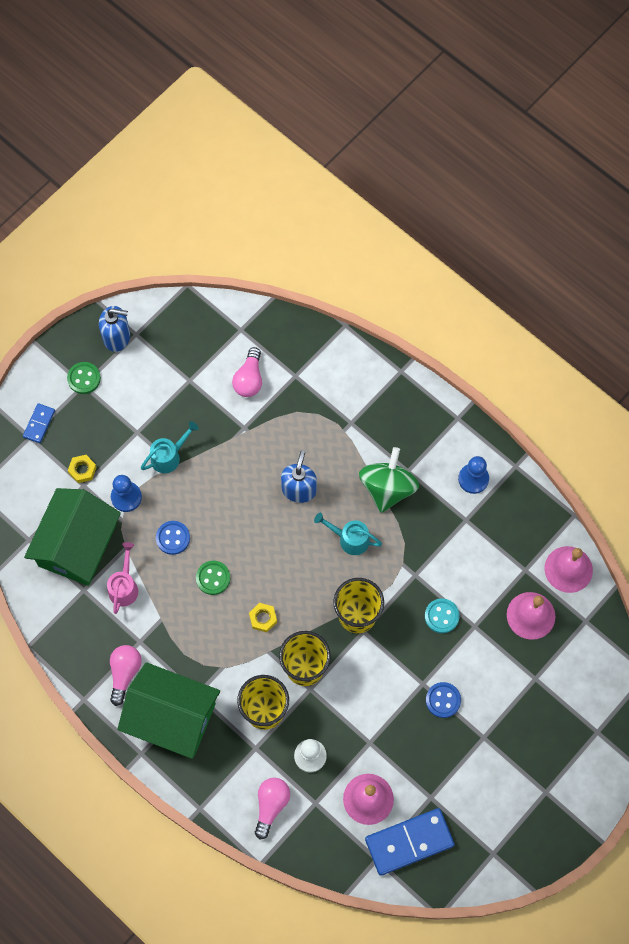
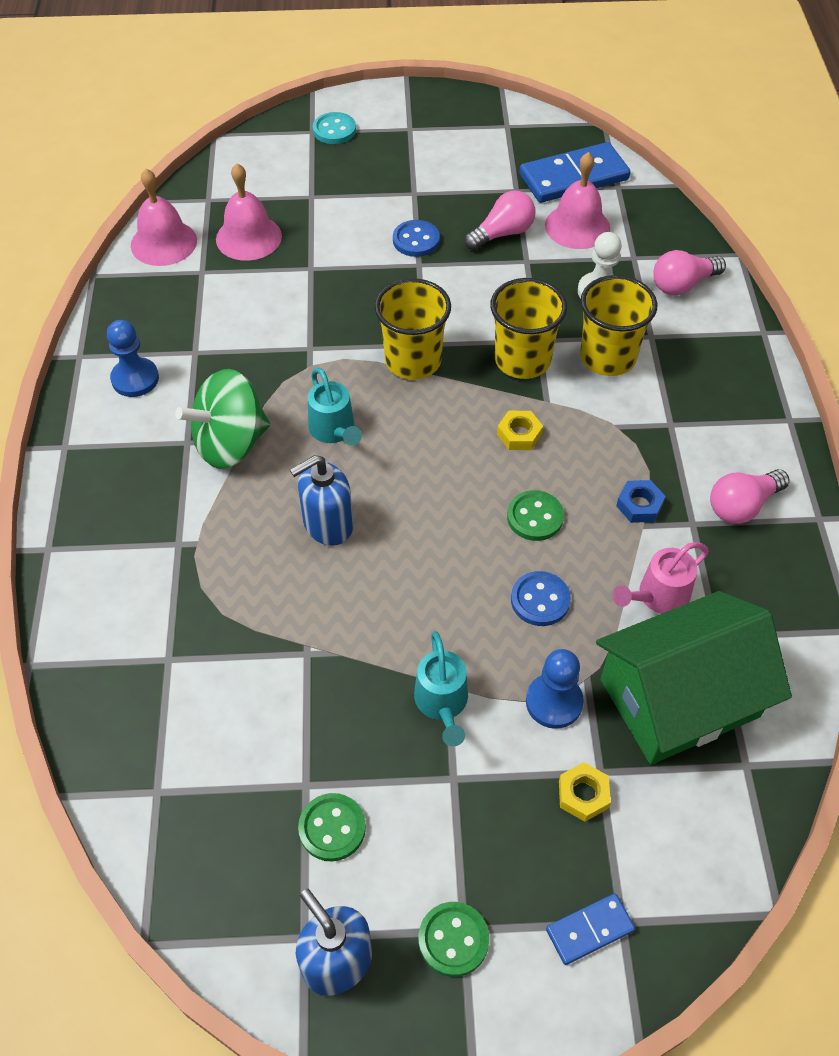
camera: 135 degrees left, 15 degrees down
green house [117,662,220,759] -> none
turquoise watering can [141,421,199,473] -> turquoise watering can turned 105 degrees counterclockwise [414,631,468,746]
pink light bulb [232,347,262,397] -> pink light bulb moved to [464,190,535,250]
blue domino [365,808,455,876] -> blue domino turned 45 degrees counterclockwise [519,142,630,203]
turquoise button [425,599,460,633] -> turquoise button moved to [313,112,356,144]
none -> green button [298,793,366,861]
none -> blue nut [616,480,666,523]

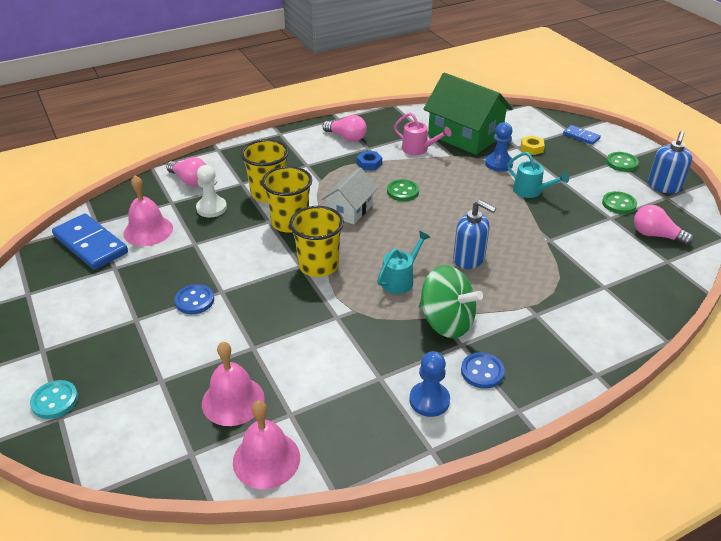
camera: 115 degrees left, 15 degrees down
turquoise watering can [414,631,468,746] -> turquoise watering can turned 75 degrees clockwise [507,152,569,198]
pink light bulb [464,190,535,250] -> pink light bulb moved to [634,205,694,246]
yellow nut [497,411,543,450] -> white house [322,167,378,225]
blue button [511,571,571,626] -> blue button moved to [461,352,505,389]

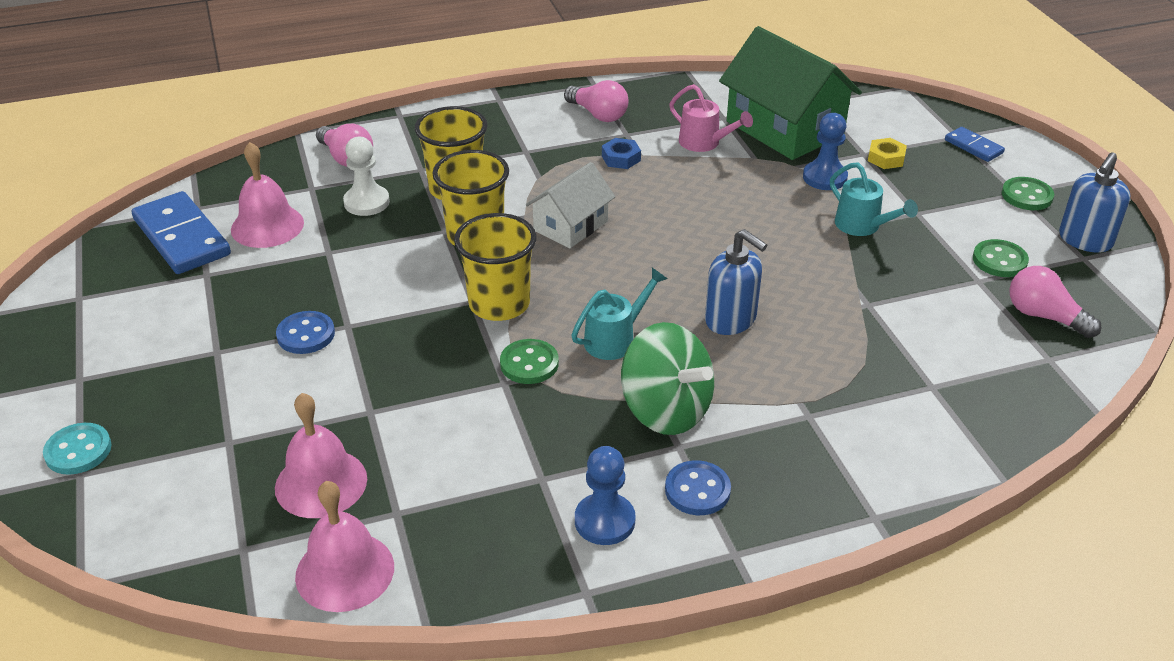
camera: 10 degrees right, 0 degrees up
green button [387,179,419,201] -> green button moved to [500,339,559,384]

